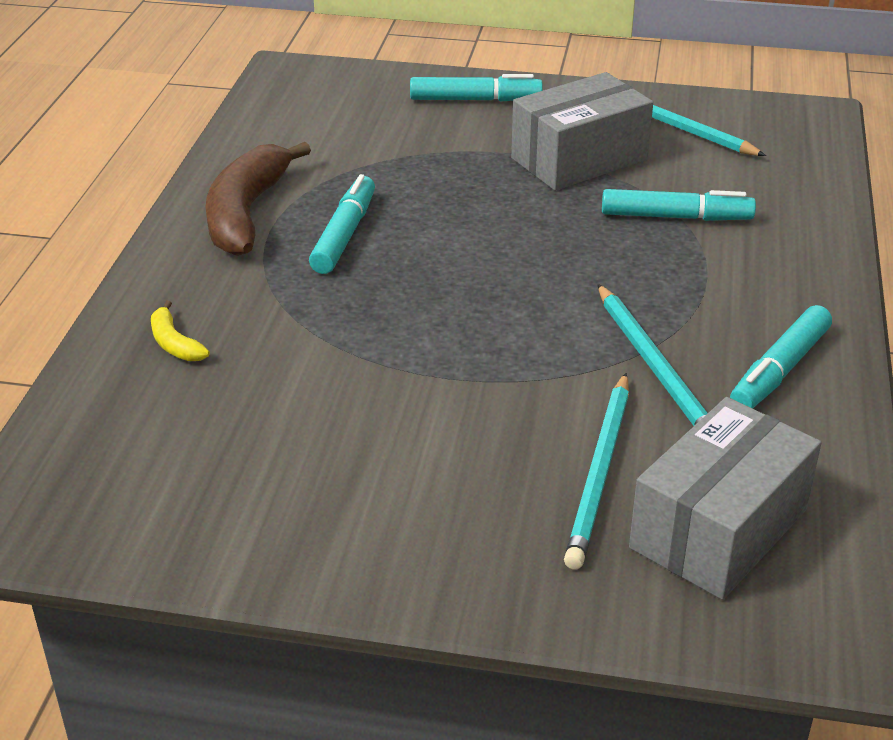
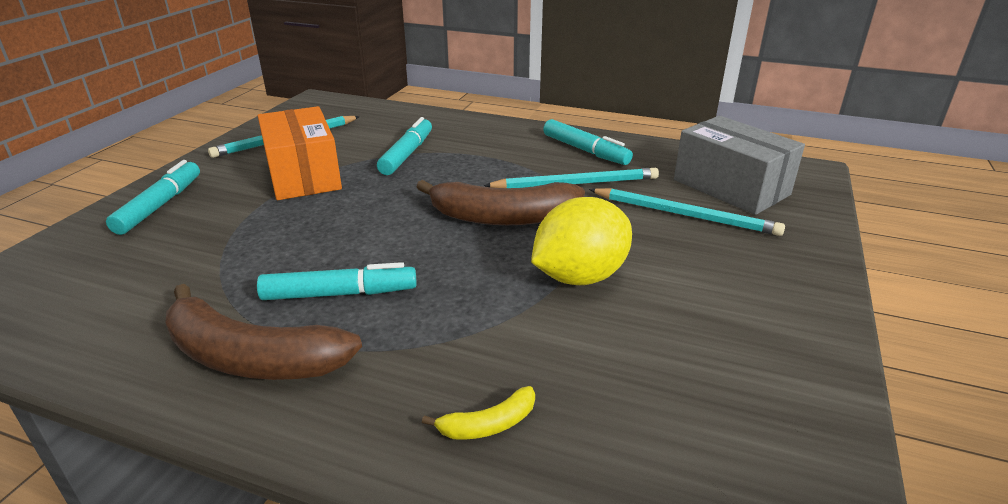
camera: 80 degrees left, 5 degrees down
turquoise marker [309,174,375,274] -> turquoise marker turned 150 degrees clockwise [257,262,416,300]
grey box [511,72,653,191] -> orange box [258,106,342,200]
none -> brown banana [416,180,585,225]
none -> yellow lemon [531,197,632,285]

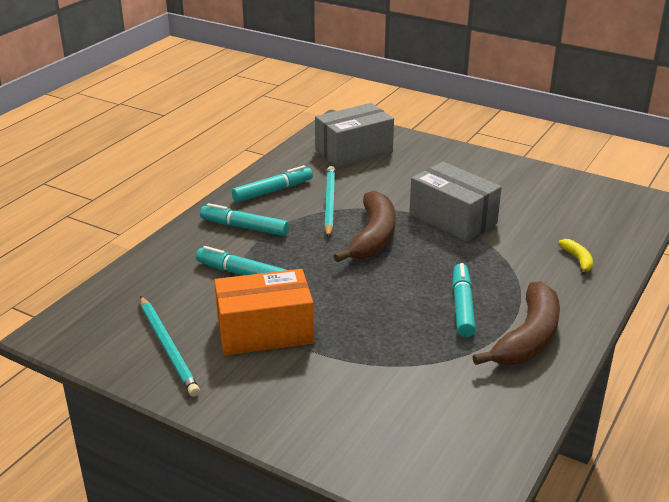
camera: 80 degrees left, 0 degrees up
turquoise marker [106,160,200,235] -> turquoise marker moved to [200,203,289,236]
yellow lemon [531,197,632,285] -> grey box [409,162,502,242]
turquoise pencil [589,188,785,236] -> none

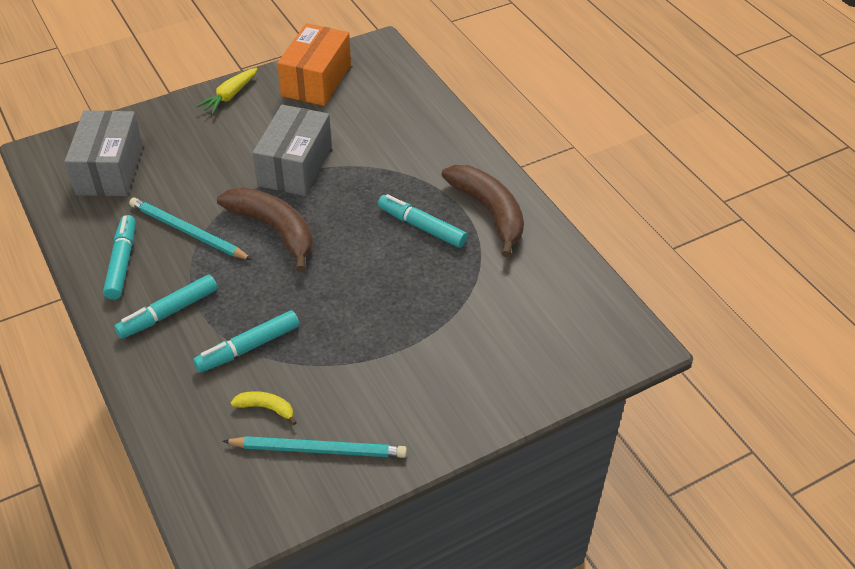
camera: 60 degrees left, 15 degrees up
orange box [214,269,314,355] -> orange box moved to [277,23,351,106]
grey box [409,162,502,242] -> grey box turned 60 degrees counterclockwise [253,105,332,196]
yellow banana [559,239,593,275] -> yellow banana moved to [231,391,297,425]
none -> yellow carrot [196,68,258,114]

